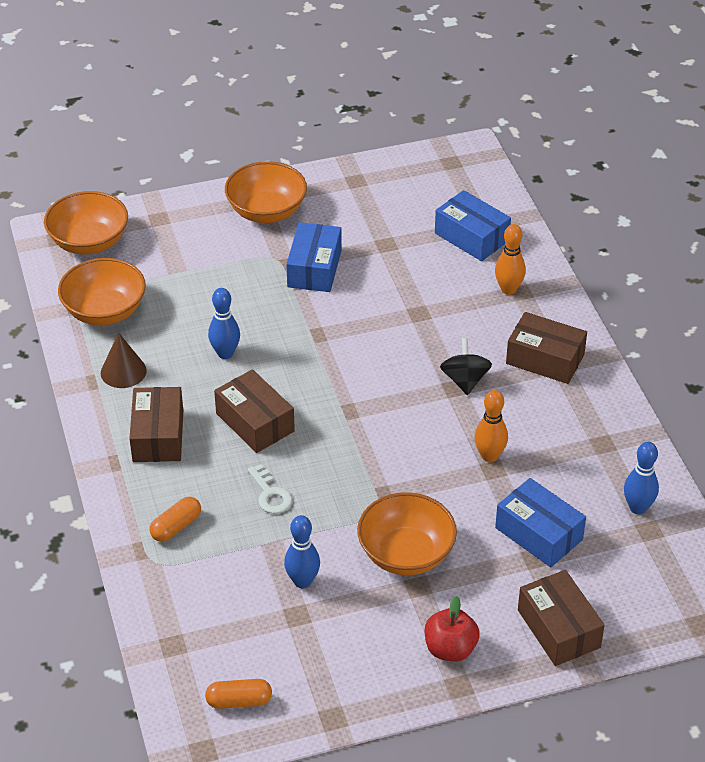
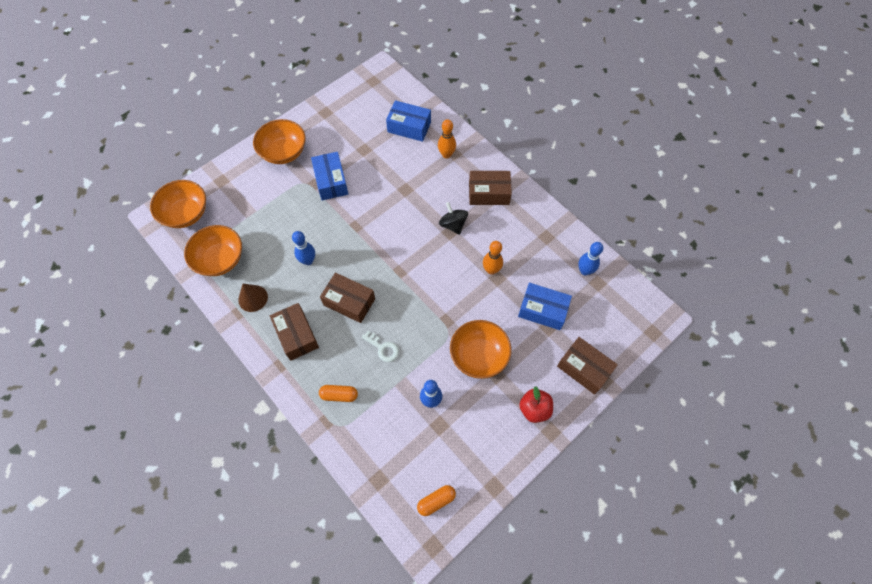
camera: 25 degrees left, 20 degrees up
orange capsule [150,497,201,542] -> orange capsule turned 75 degrees clockwise [319,385,358,402]

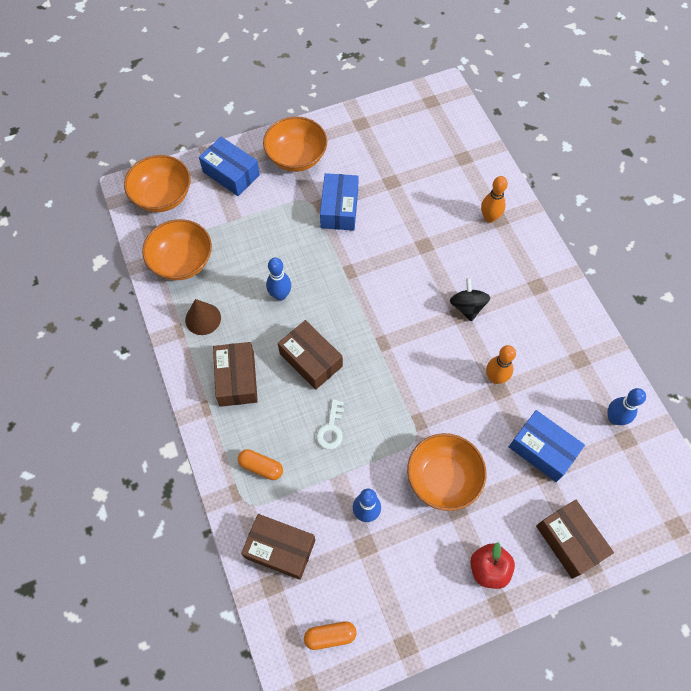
camera: 20 degrees right, 0 degrees up
white key [362,331,399,362] -> white key turned 45 degrees clockwise [316,399,344,450]
blue box [386,100,431,142] -> blue box moved to [199,137,260,196]
brown box [469,171,512,205] -> brown box moved to [241,514,315,580]

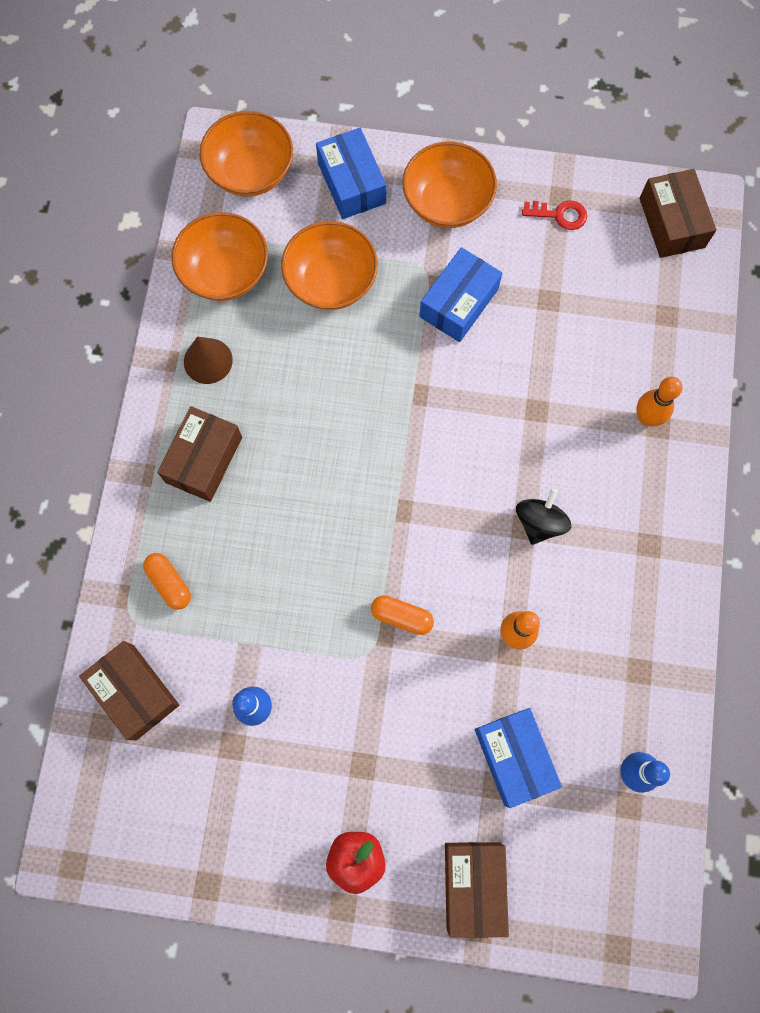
camera: 30 degrees right, 10 degrees up
blue bowling pin [266,258,291,301] -> none
brown box [278,320,343,390] -> brown box moved to [639,169,717,258]
orange capsule [304,621,356,650] -> orange capsule moved to [371,595,434,635]
white key [316,399,344,450] -> none
orange bowl [407,433,486,511] -> orange bowl moved to [281,221,378,310]
none -> red key [522,201,587,230]

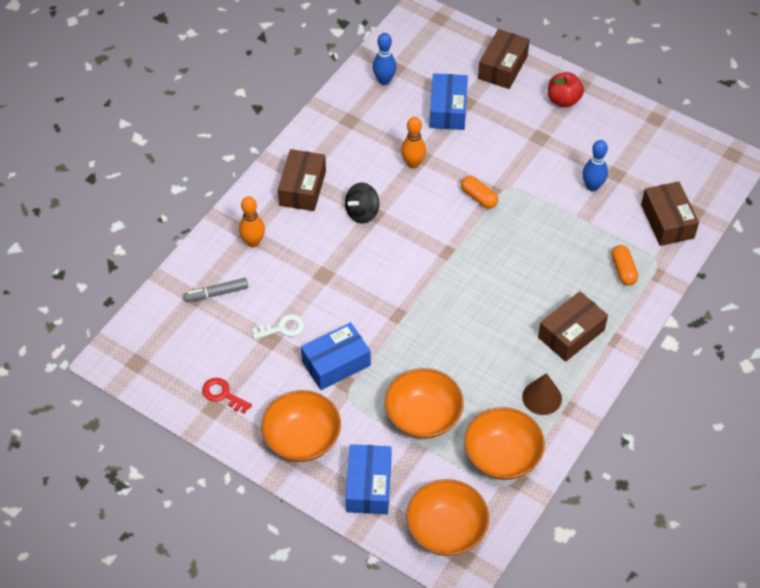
camera: 155 degrees left, 20 degrees down
brown box [639,169,717,258] -> brown box moved to [278,149,326,211]
none -> grey marker [184,278,248,302]
none -> white key [252,314,304,340]

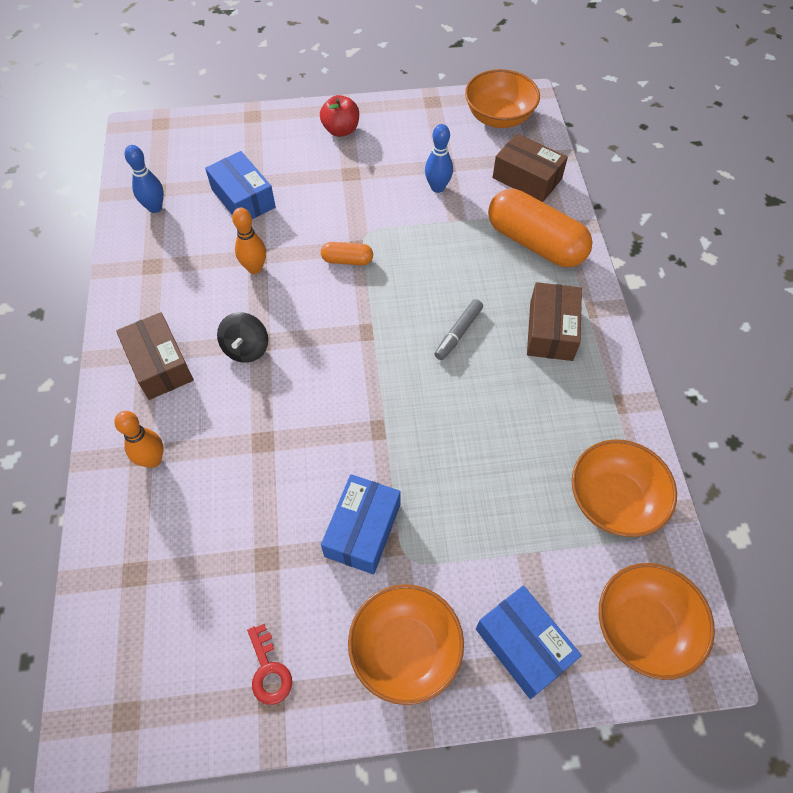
camera: 40 degrees left, 5 degrees up
grey marker [184,278,248,302] -> grey marker moved to [434,299,483,360]
red key [202,378,252,414] -> red key turned 105 degrees counterclockwise [247,624,292,705]
white key [252,314,304,340] -> none
orange bowl [384,368,464,439] -> orange bowl moved to [465,69,540,128]
brown box [478,29,530,89] -> none
brown cone [522,373,562,415] -> none
orange capsule [611,245,638,286] -> orange capsule [488,189,593,267], size x2.16

